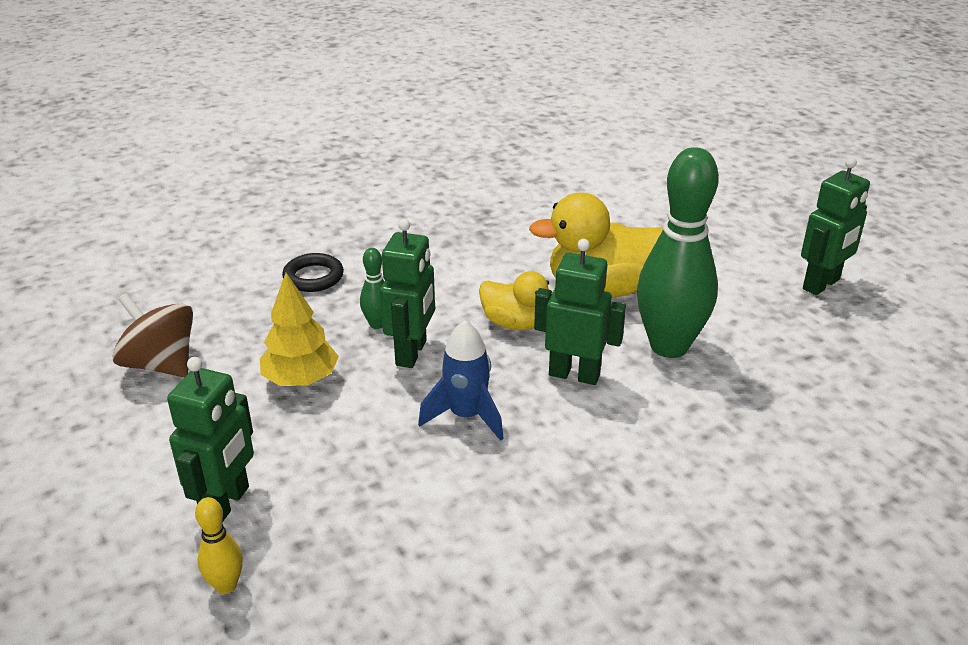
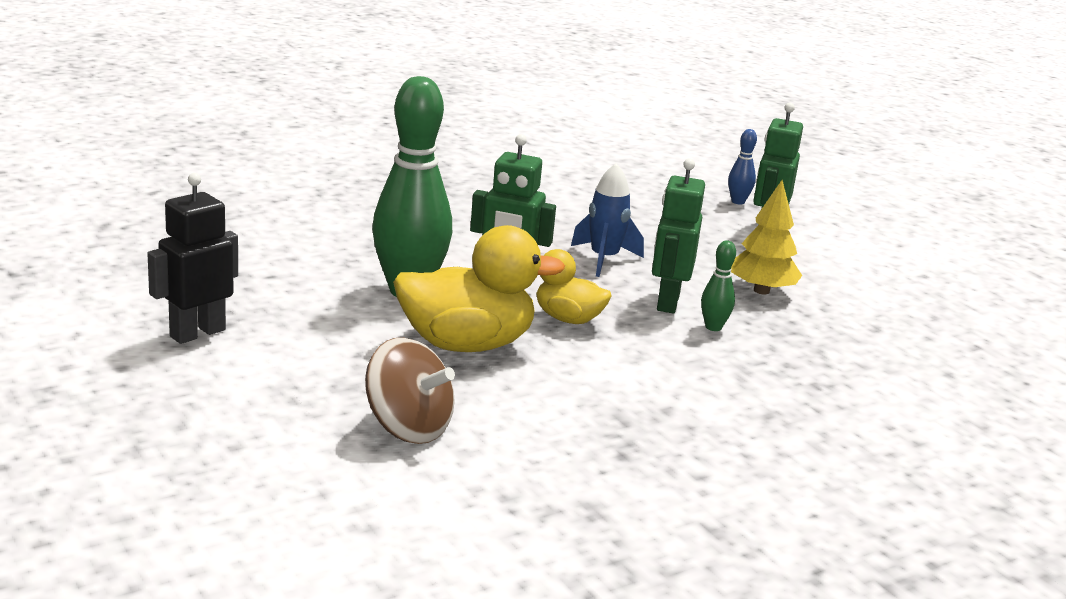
camera: 175 degrees right, 10 degrees down
brown spinning top [112,293,193,377] -> brown spinning top moved to [365,338,455,444]
yellow bowling pin [195,497,243,594] -> blue bowling pin [728,129,757,205]
black ring [282,253,344,292] -> none
green robot [801,157,870,295] -> black robot [147,173,238,344]

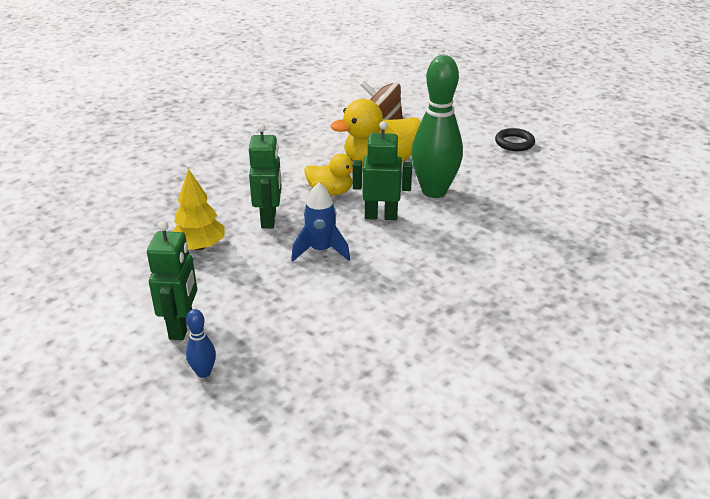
camera: 170 degrees right, 10 degrees up
black robot [147,173,238,344] -> black ring [495,128,535,151]
green bowling pin [701,240,736,331] -> none

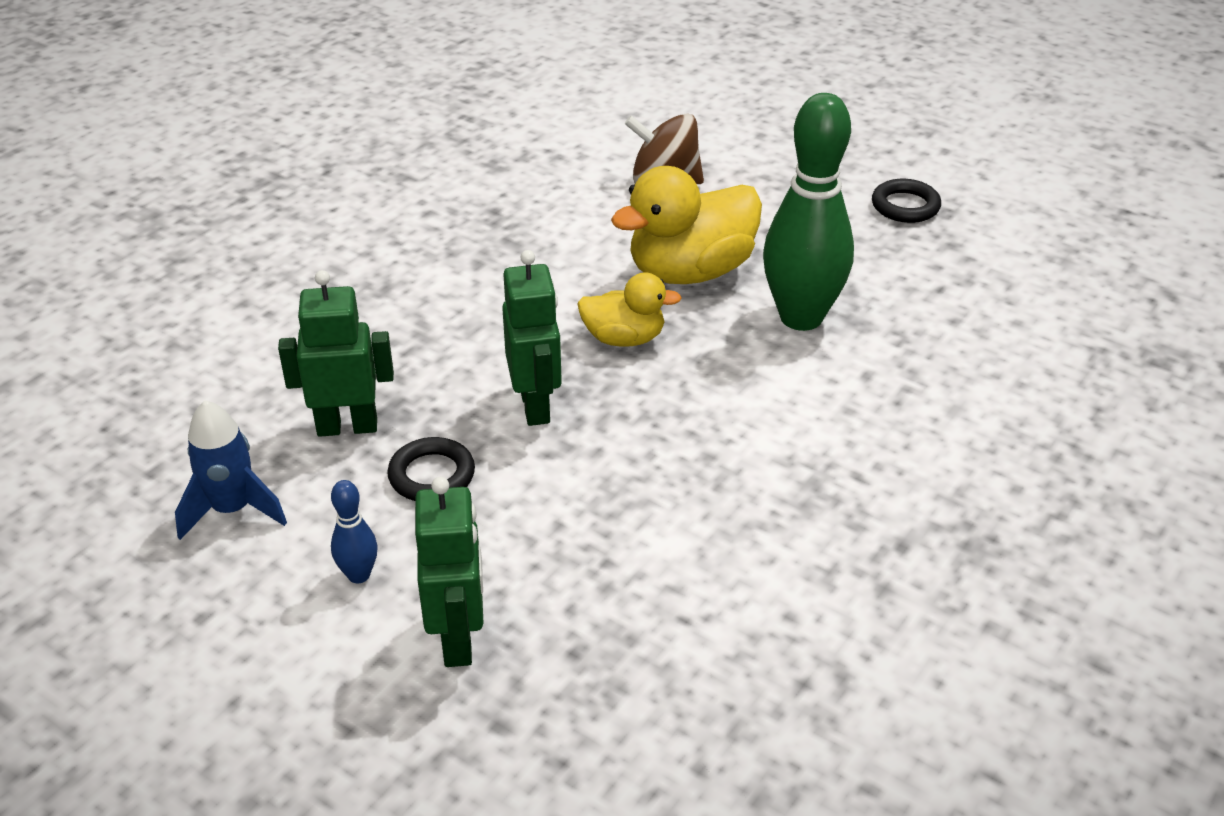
camera: 10 degrees left, 5 degrees up
yellow tree [172,169,225,250] -> black ring [387,437,475,501]
blue bowling pin [186,309,216,378] -> blue bowling pin moved to [331,480,377,583]
blue rocket [291,183,350,262] -> blue rocket moved to [175,400,287,540]
green robot [353,121,412,220] -> green robot moved to [278,270,394,437]

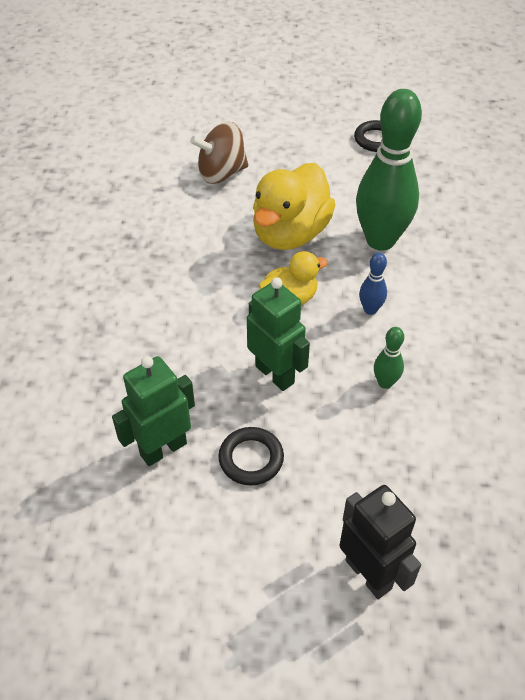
camera: 30 degrees left, 10 degrees up
blue rocket [175,400,287,540] -> none
blue bowling pin [331,480,377,583] -> blue bowling pin moved to [359,252,387,315]
green robot [415,477,483,667] -> black robot [339,485,421,599]
none -> green bowling pin [374,327,404,389]

